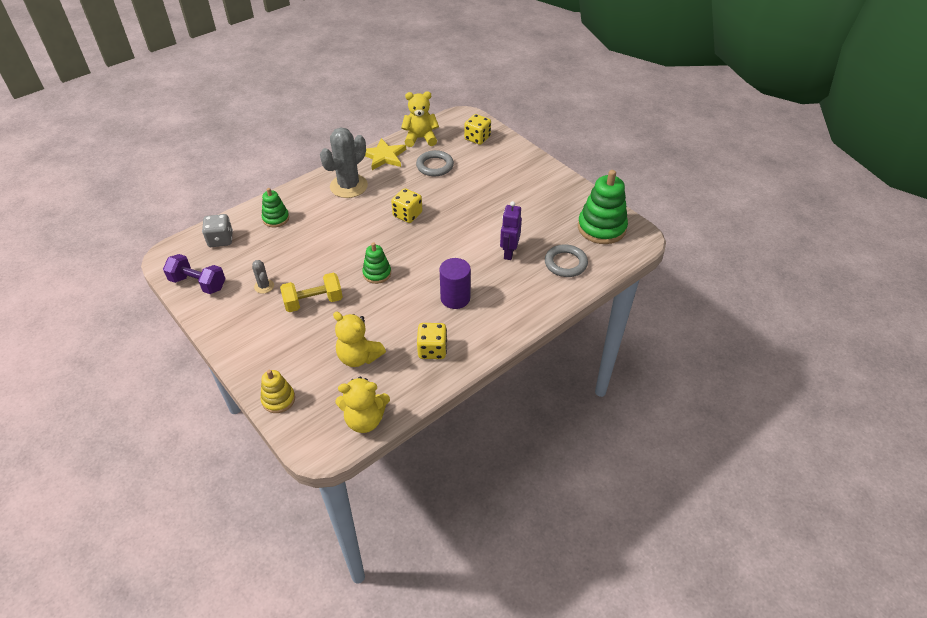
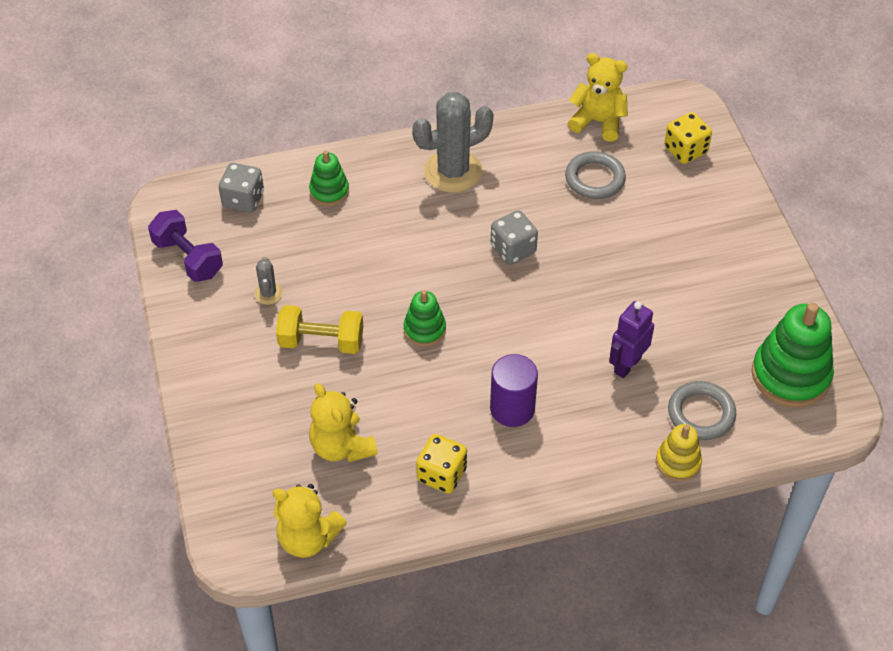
camera: 25 degrees right, 5 degrees up
yellow stacking toy [261,370,295,413] -> yellow stacking toy moved to [656,424,702,482]
yellow star [365,138,406,170] -> none
yellow dice [391,188,422,223] -> grey dice [491,210,538,265]

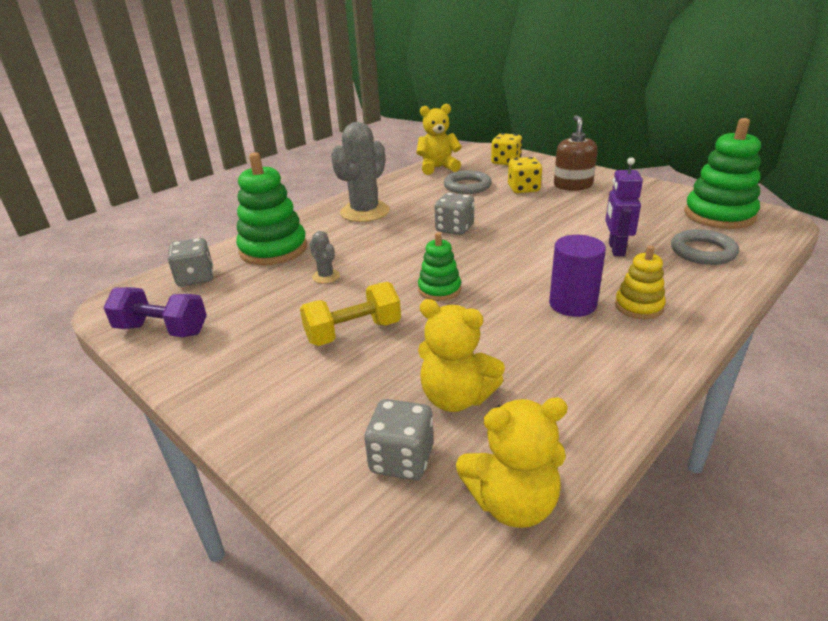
camera: 30 degrees left, 20 degrees down
grey cactus [254,257,283,305] -> grey cactus moved to [309,231,340,283]
green stacking toy [309,150,349,206] -> green stacking toy [236,153,307,265], size x1.81
yellow dice [416,434,467,494] -> yellow dice moved to [508,157,542,193]
yellow stacking toy [656,424,702,482] -> yellow stacking toy moved to [615,245,666,319]
none -> grey dice [364,399,434,480]
none -> brown soap dispenser [554,115,598,191]

